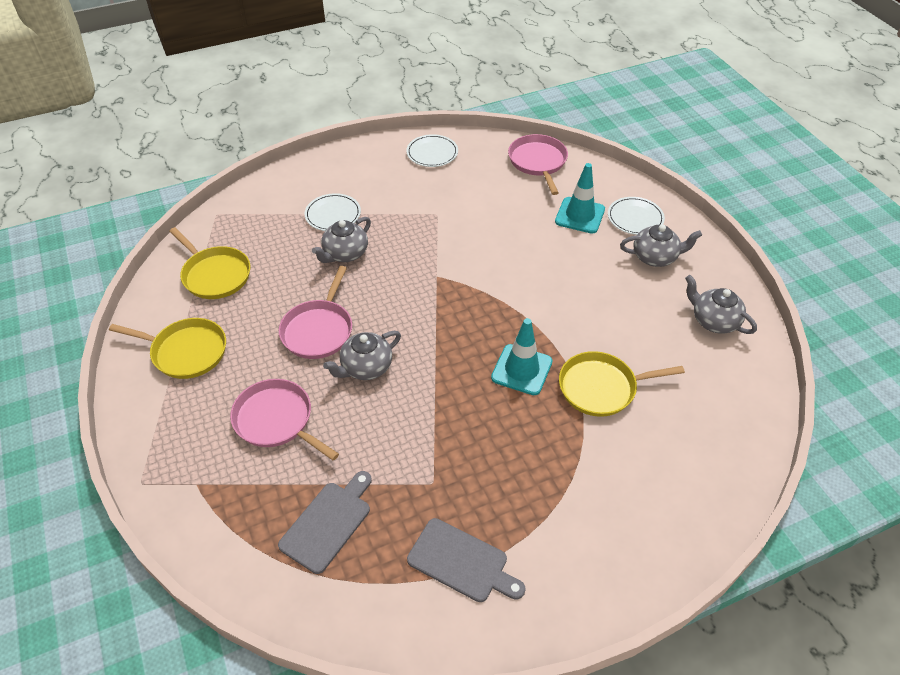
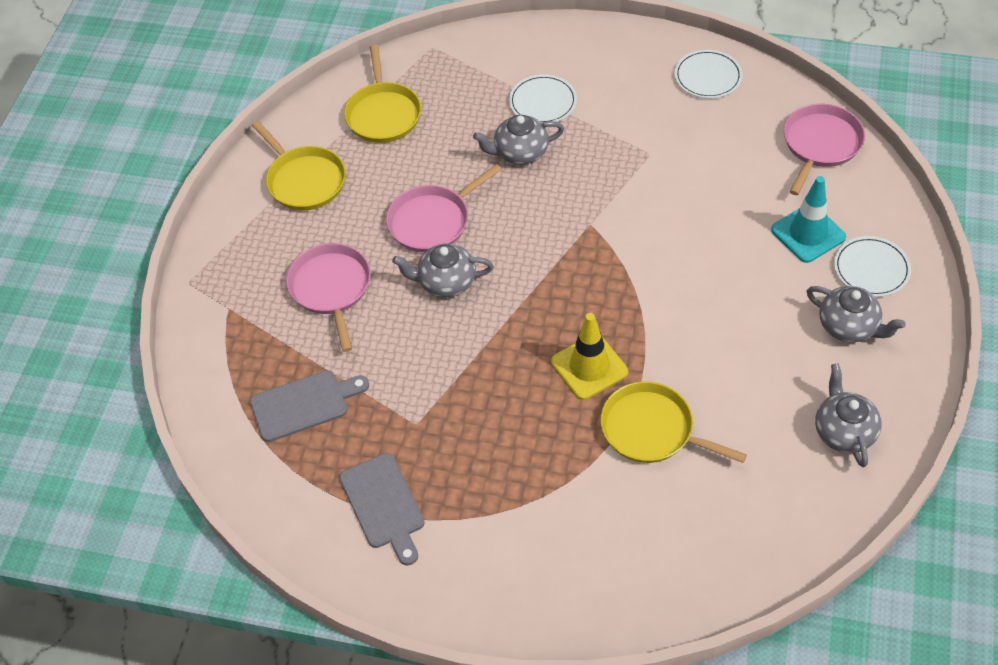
camera: 40 degrees right, 5 degrees up
turquoise traffic cone [491,318,553,395] -> yellow traffic cone [551,313,628,400]

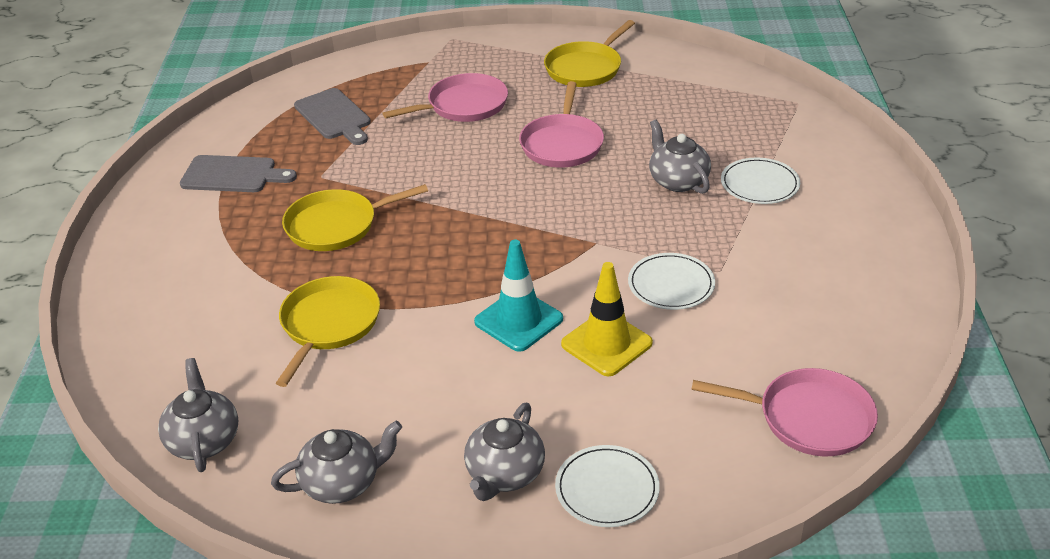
camera: 75 degrees right, 15 degrees down
grey cutting board [339,453,425,565] -> grey cutting board turned 135 degrees counterclockwise [180,155,297,192]
yellow pan [344,45,421,143] -> yellow pan moved to [282,184,428,251]
pink pan [386,164,502,252] -> pink pan turned 120 degrees counterclockwise [519,81,604,167]
grey teapot [392,243,494,297] -> grey teapot moved to [158,358,238,472]
yellow traffic cone [551,313,628,400] -> yellow traffic cone moved to [561,262,653,376]
white plate [674,50,742,98] -> white plate moved to [628,253,715,310]
turquoise traffic cone [771,176,846,263] -> turquoise traffic cone moved to [474,240,563,352]

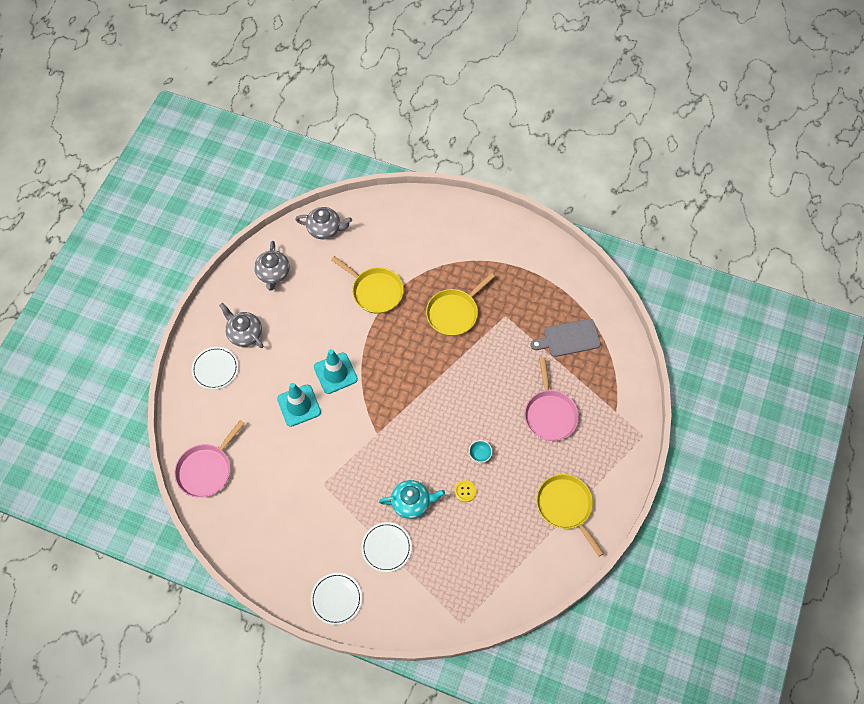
camera: 110 degrees right, 25 degrees up
grey cutting board [180,155,297,192] -> none
yellow pan [282,184,428,251] -> yellow pan turned 135 degrees counterclockwise [426,273,495,336]
pink pan [519,81,604,167] -> turquoise bowl [469,440,492,463]
yellow traffic cone [561,262,653,376] -> turquoise traffic cone [277,383,321,427]
white plate [628,253,715,310] -> white plate moved to [311,573,362,625]
grey teapot [649,120,711,194] -> turquoise teapot [379,480,445,519]
none -> yellow button [454,480,476,502]

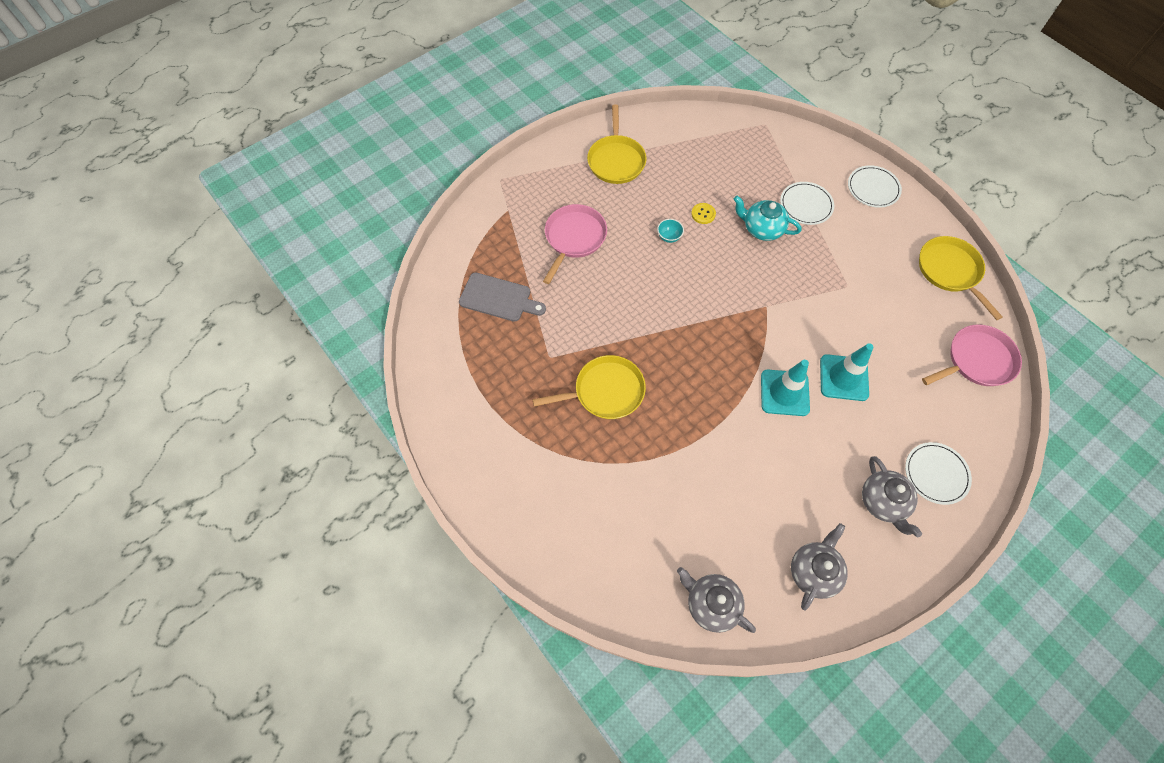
camera: 150 degrees left, 0 degrees up
yellow pan [331,256,404,314] -> yellow pan moved to [919,236,1003,320]

